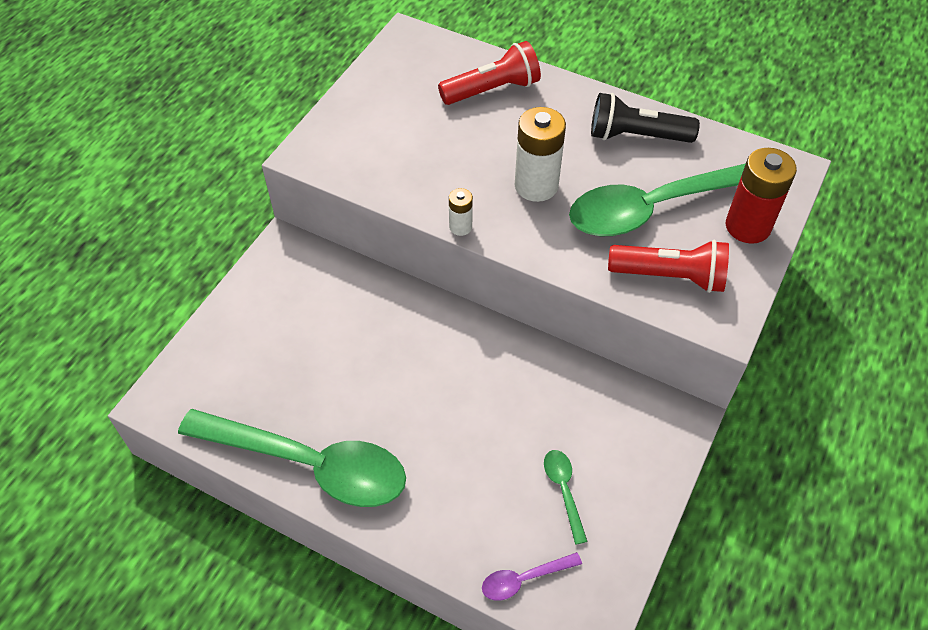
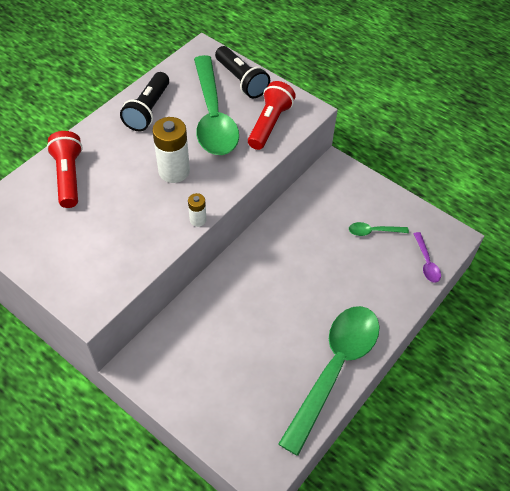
camera: 80 degrees left, 0 degrees up
red battery [726,148,797,244] -> black flashlight [215,46,270,98]

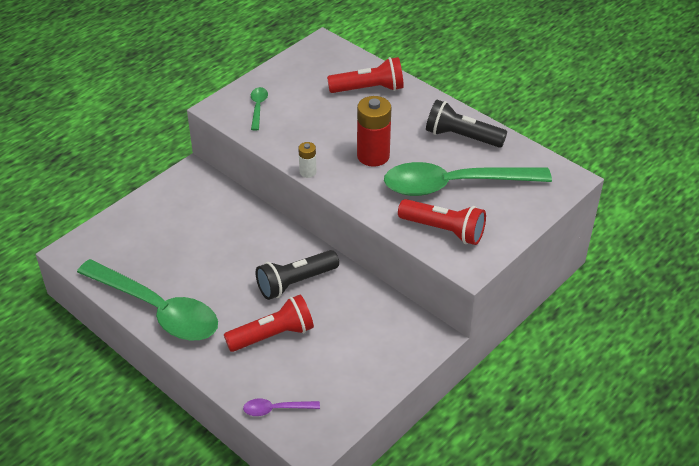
camera: 95 degrees right, 10 degrees down
white battery [152,117,190,183] -> red battery [357,96,391,167]
black flashlight [215,46,270,98] -> black flashlight moved to [256,250,339,300]
green spoon [349,222,409,236] -> green spoon moved to [251,87,268,131]
none -> red flashlight [224,295,314,352]

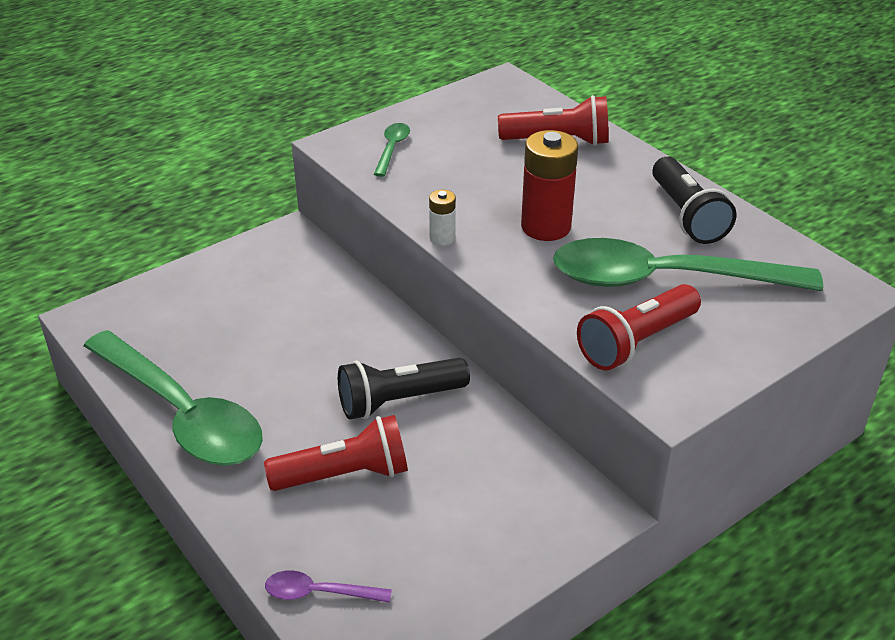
camera: 10 degrees right, 5 degrees down
red flashlight [398,199,486,245] -> red flashlight turned 105 degrees clockwise [577,284,701,371]
black flashlight [426,100,507,148] -> black flashlight turned 135 degrees counterclockwise [652,157,736,244]

